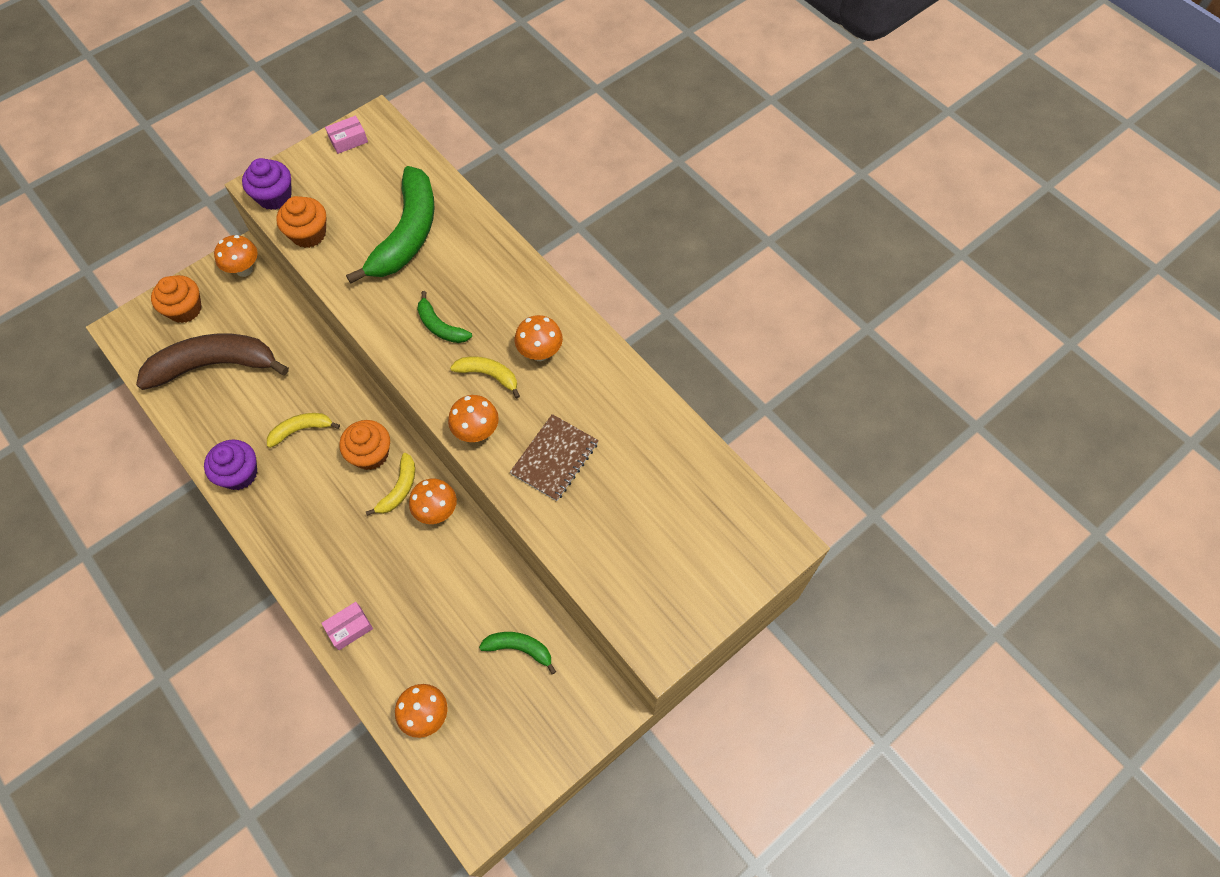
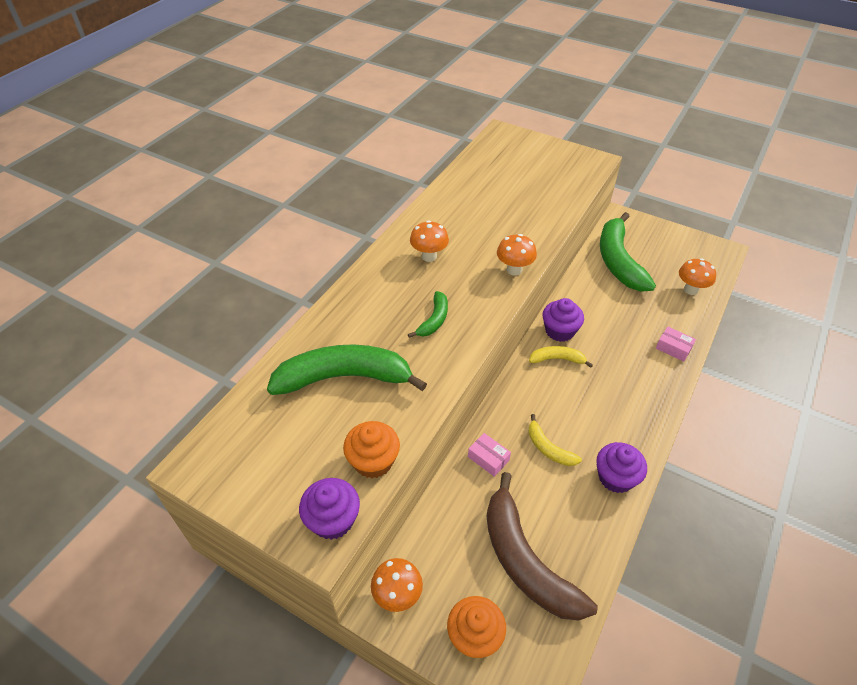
camera: 110 degrees left, 15 degrees down
pink box [325,115,368,154] -> pink box moved to [468,433,511,477]
orange cupcake [340,420,390,470] -> none
orange mushroom [409,479,457,524] -> purple cupcake [543,298,584,342]
yellow banana [450,357,520,398] -> none
green banana [479,632,556,674] -> green banana [600,212,656,292], size x2.08
brown notebook [510,414,599,501] -> none

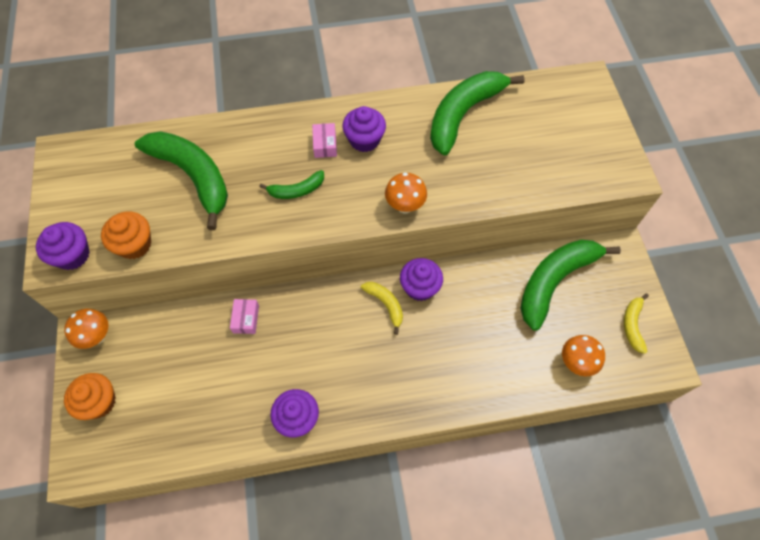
camera: 50 degrees right, 15 degrees up
orange mushroom [410,220,449,262] -> purple cupcake [342,106,386,152]
brown banana [486,472,598,621] -> none
yellow banana [529,414,582,466] -> yellow banana moved to [624,293,649,354]
pink box [656,327,696,362] -> pink box moved to [312,123,337,158]
none -> green banana [430,71,525,156]

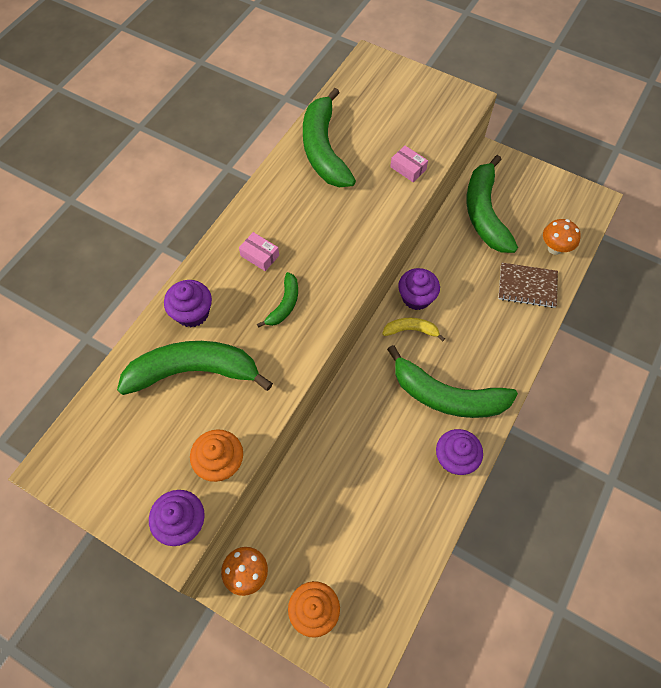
camera: 50 degrees left, 0 degrees up
pink box [230,299,259,334] -> pink box moved to [390,146,428,182]
purple cupcake [342,106,386,152] -> purple cupcake moved to [164,280,212,327]
orange mushroom [385,173,427,213] -> none
yellow banana [624,293,649,354] -> none
none -> green banana [387,345,518,418]
none -> brown notebook [498,263,558,308]

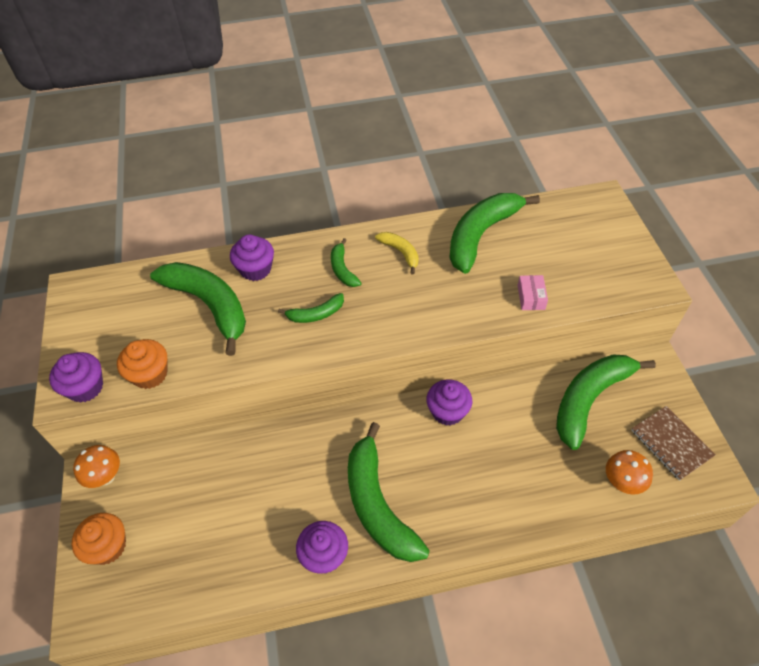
camera: 50 degrees right, 10 degrees down
pink box [239,232,279,271] -> green banana [331,238,361,287]
yellow banana [382,318,445,341] -> yellow banana moved to [375,232,419,275]
brown notebook [498,263,558,308] -> brown notebook moved to [631,406,716,481]

